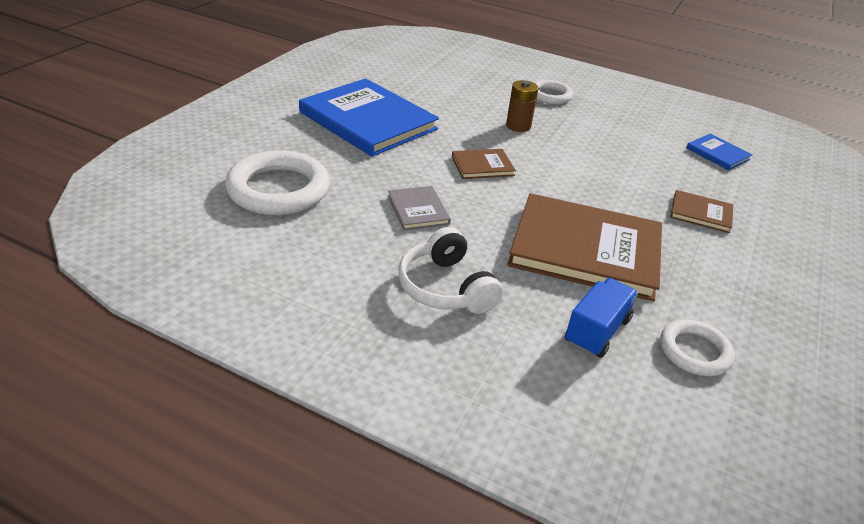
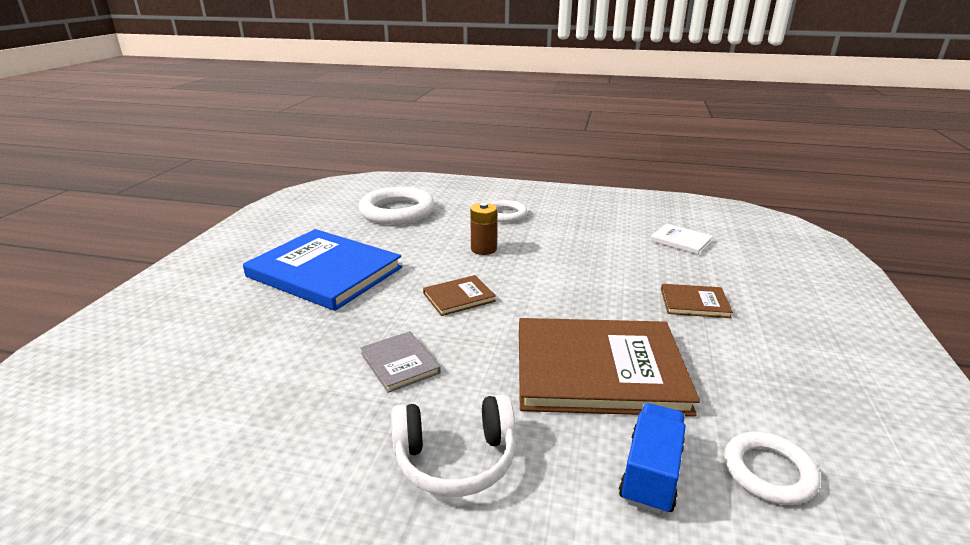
camera: 10 degrees left, 10 degrees down
white ring [225,150,330,215] -> white ring moved to [359,187,435,225]
white headphones [398,227,503,314] -> white headphones turned 60 degrees counterclockwise [391,394,515,497]
blue book [686,134,752,170] -> white book [650,223,713,255]

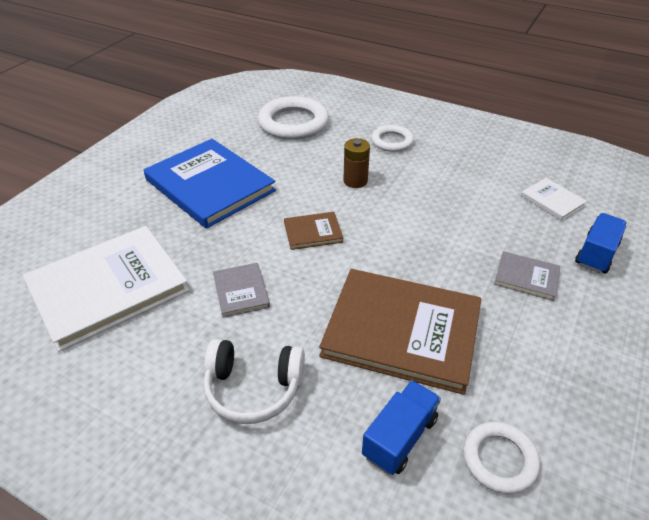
camera: 15 degrees right, 15 degrees up
brown book [661,284,733,318] -> grey book [494,251,560,301]
none -> white book [23,226,189,352]
none -> blue truck [575,213,627,273]

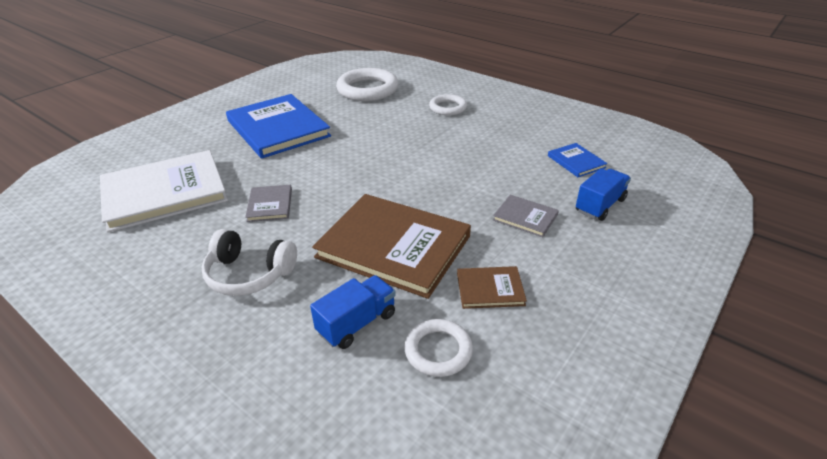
camera: 10 degrees right, 5 degrees down
brown book [284,212,343,250] -> brown book moved to [457,266,527,309]
brown battery [343,138,370,188] -> none
white book [521,178,587,221] -> blue book [548,143,607,177]

